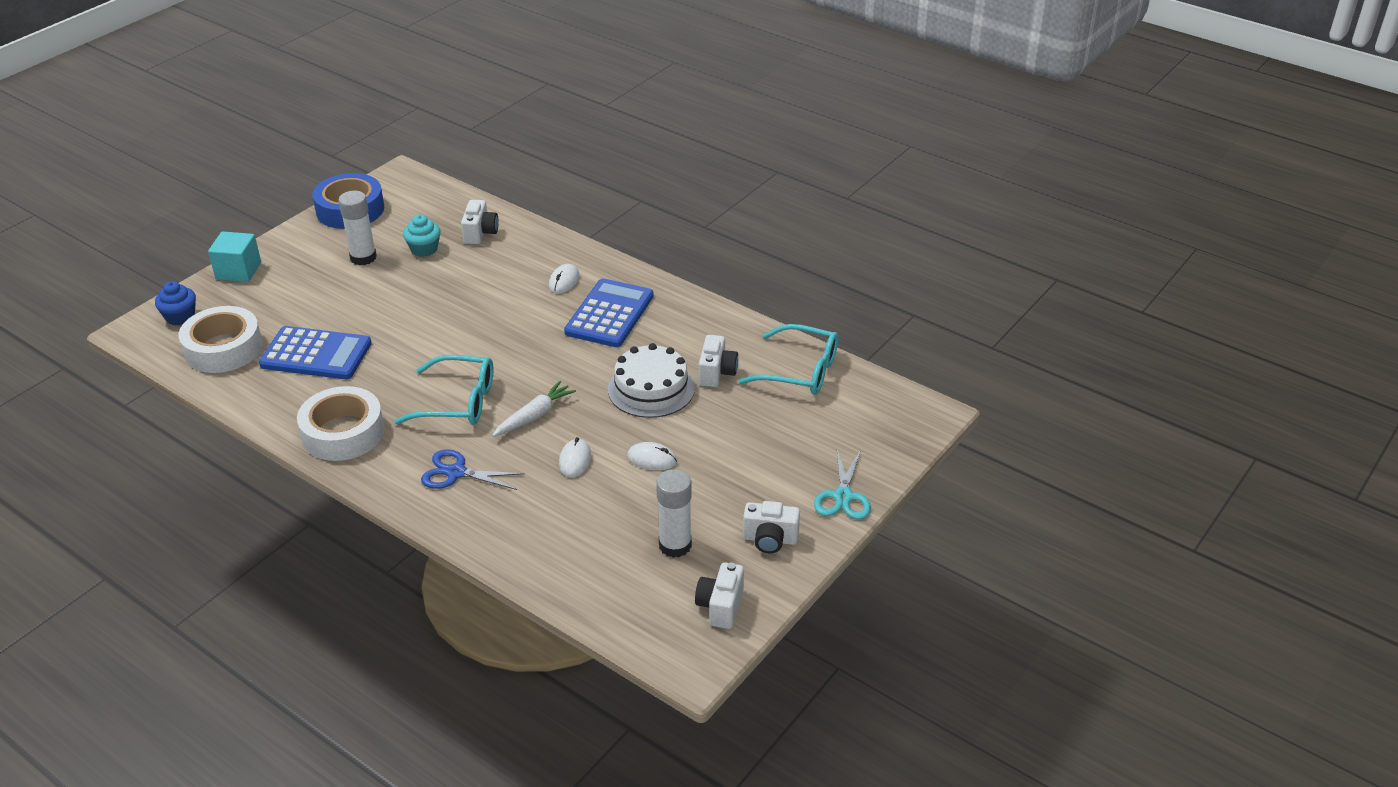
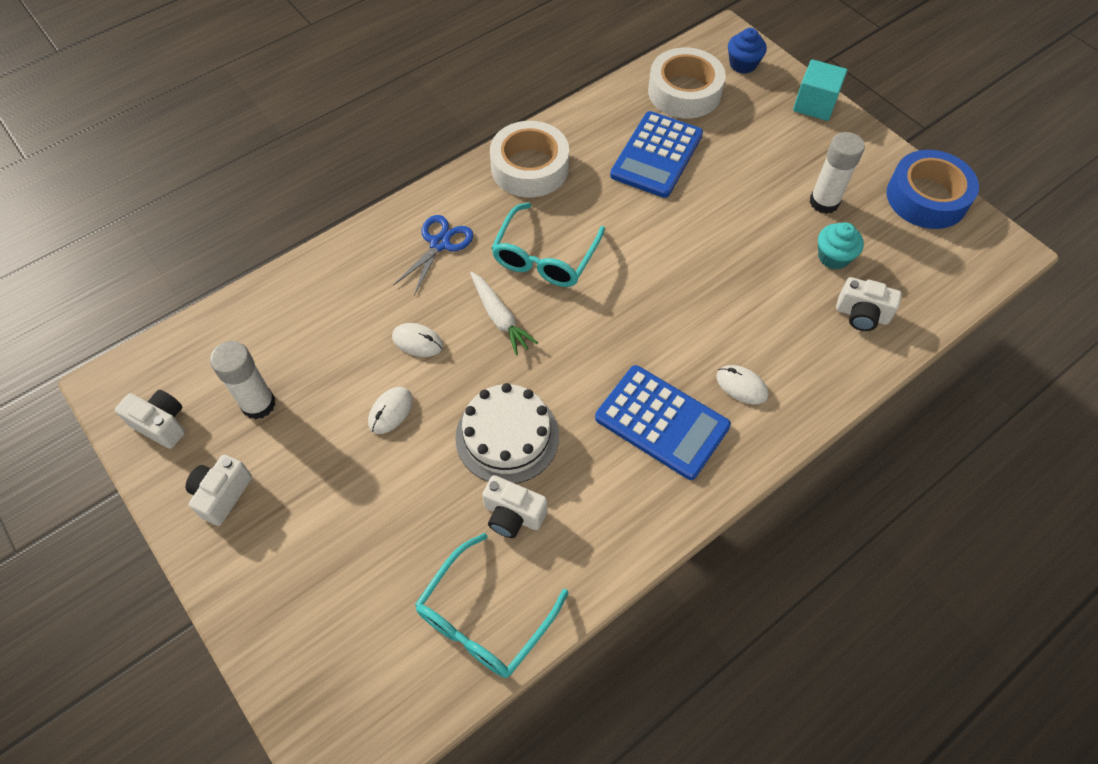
camera: 105 degrees right, 20 degrees up
turquoise scissors [814,450,871,519] -> none

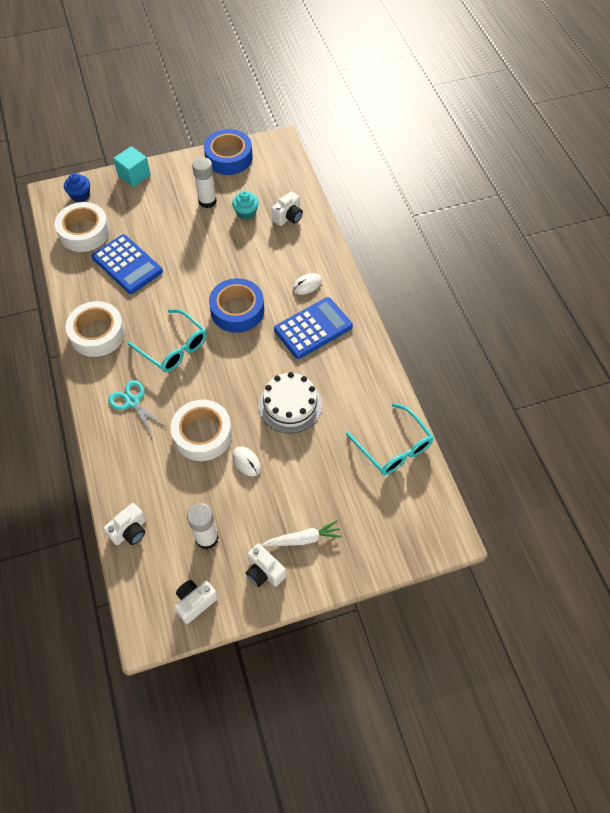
camera: 70 degrees left, 0 degrees up
white mouse [392,323,443,357] -> white tape [171,400,232,461]
blue scissors [393,215,473,295] -> turquoise scissors [108,380,166,436]
white carrot [470,272,538,355] -> white carrot moved to [261,520,342,546]
white camera [482,475,547,538] -> white camera moved to [103,503,146,545]
none -> blue tape [209,278,264,333]

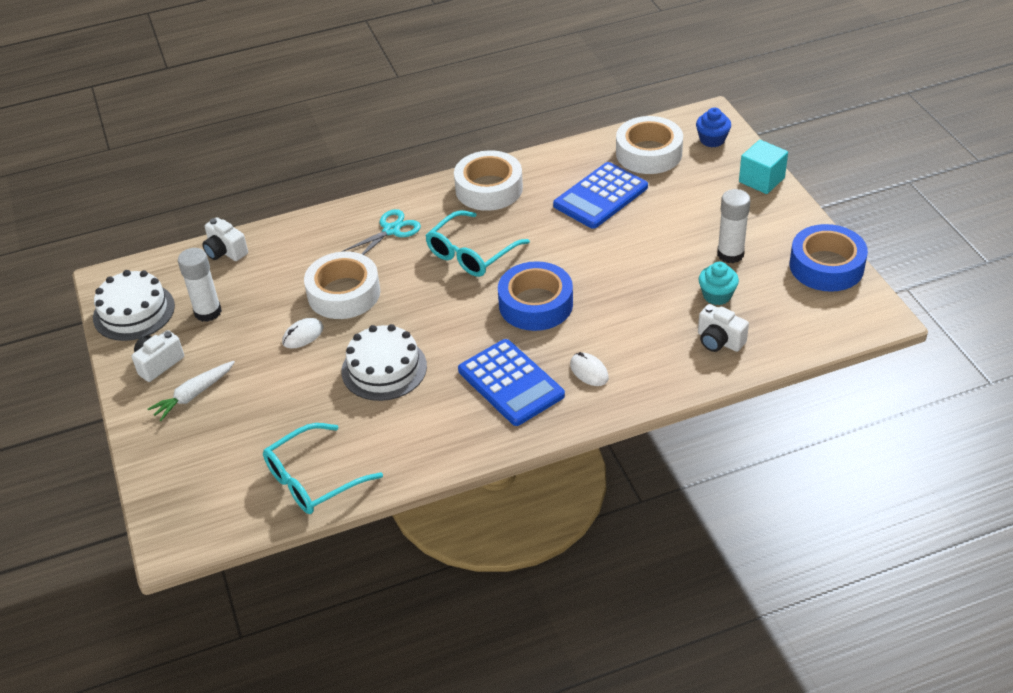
camera: 90 degrees right, 15 degrees down
white camera [174,580,218,624] -> white cake [93,270,175,341]
white carrot [261,520,342,546] -> white carrot turned 60 degrees clockwise [148,361,235,421]

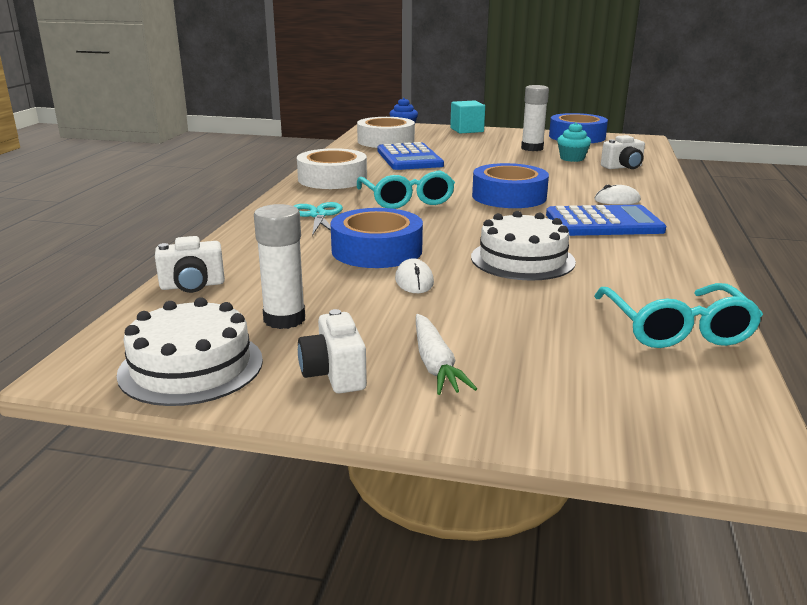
camera: 60 degrees left, 20 degrees down
white tape [304,252,380,319] -> blue tape [330,208,423,268]

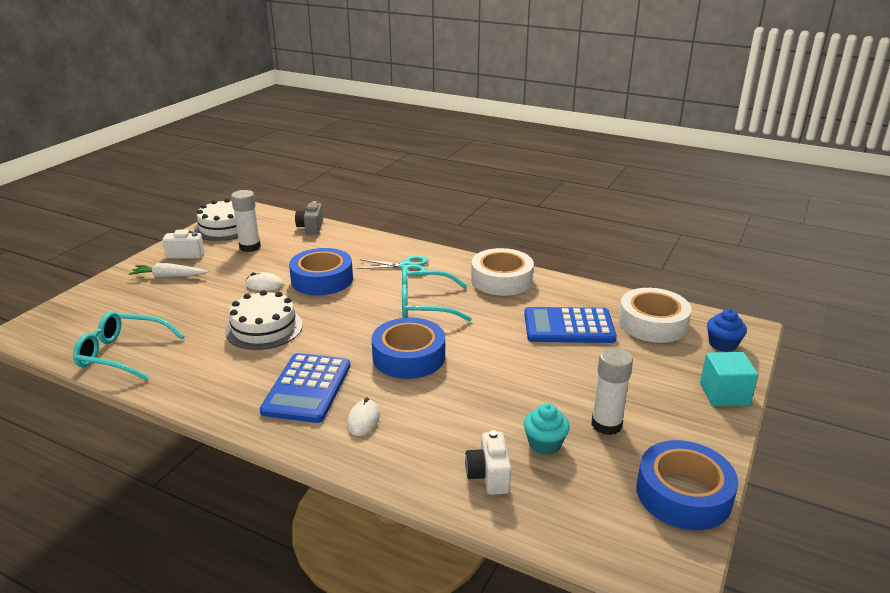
camera: 105 degrees right, 5 degrees up
white camera [155,236,225,293] -> grey camera [295,201,323,235]

